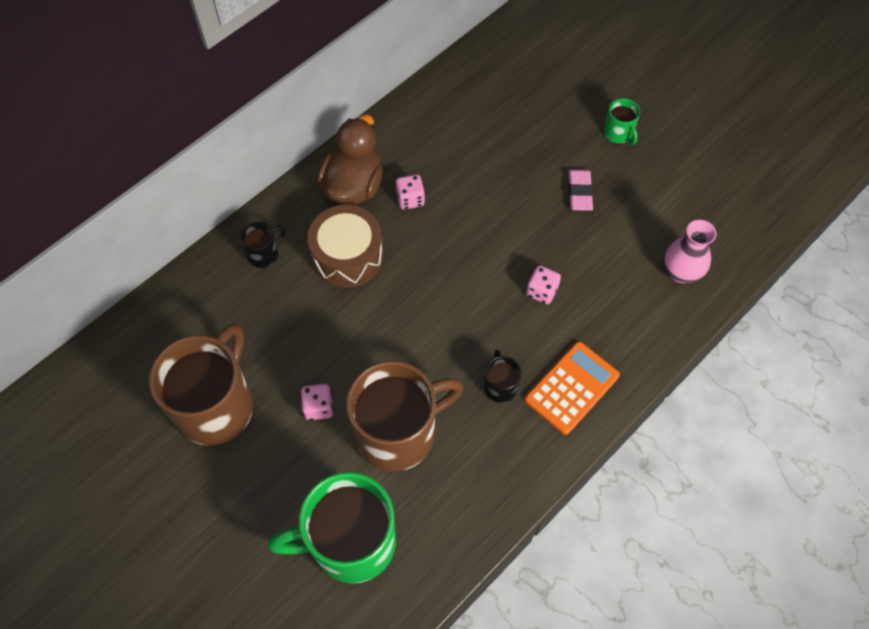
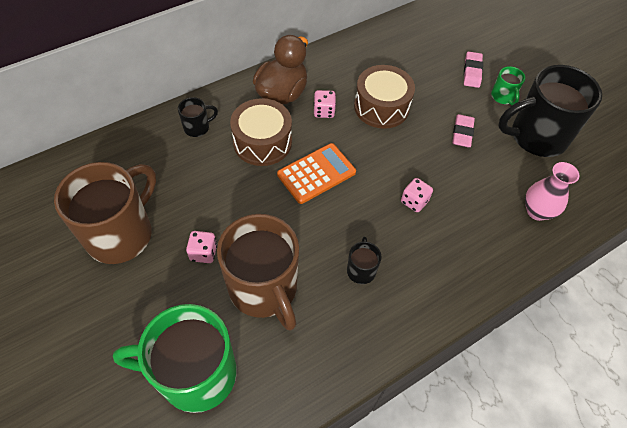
camera: 10 degrees right, 5 degrees down
brown mug [346,361,464,472] -> brown mug turned 75 degrees clockwise [217,214,299,331]
orange calculator [525,342,620,435] -> orange calculator moved to [277,143,356,204]
none -> brown drum [354,65,415,129]
none -> pink eraser [464,52,483,88]
none -> black mug [498,65,602,157]

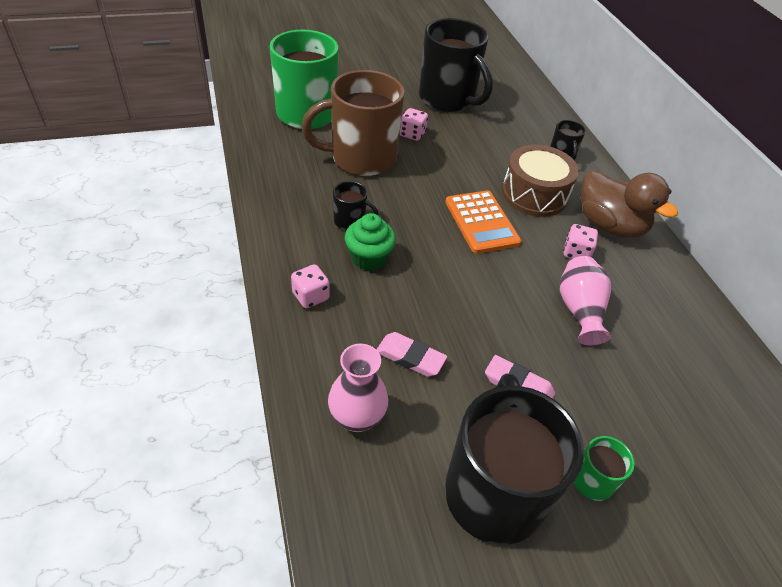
camera: 105 degrees right, 10 degrees down
brown mug [54,162,156,264] -> black mug [419,18,493,112]
brown drum [354,65,415,129] -> pink vase [560,256,611,345]
pink dice [401,178,433,212] -> pink dice moved to [291,264,329,308]
pink eraser [464,52,483,88] -> pink eraser moved to [376,332,447,377]
none -> green cupcake [345,213,396,271]

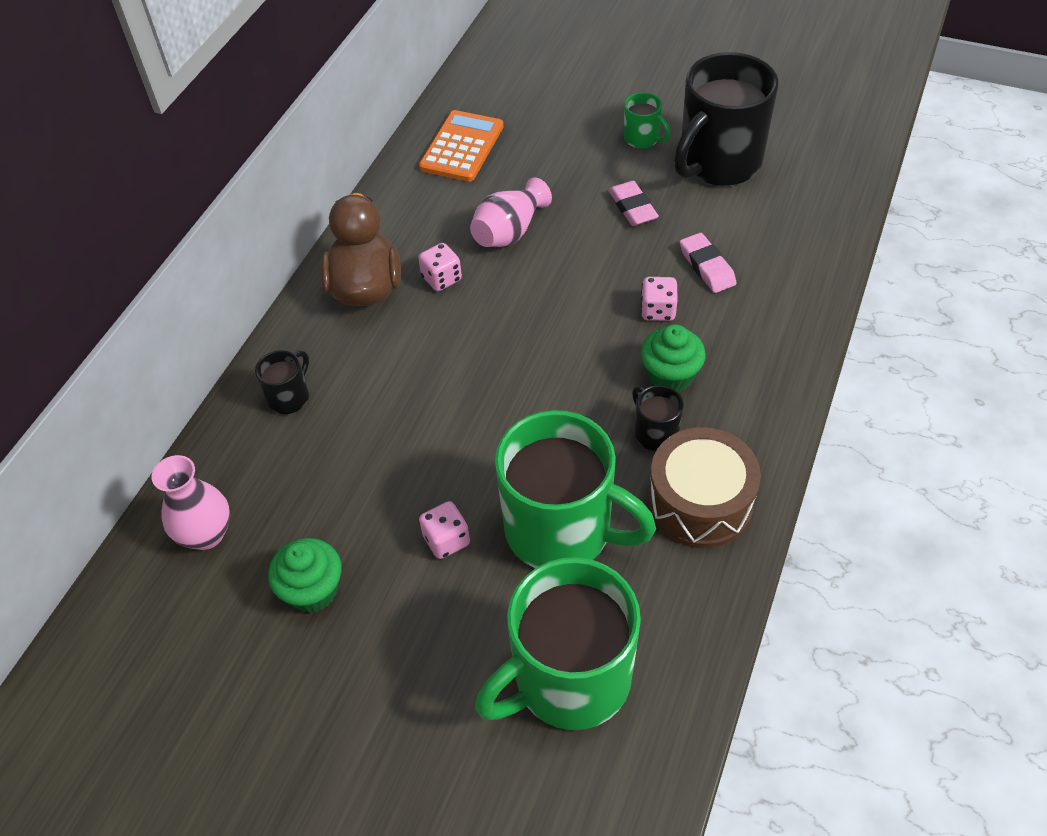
camera: 135 degrees left, 5 degrees up
pink dice [291,264,329,308] -> pink dice moved to [641,277,678,321]
brown mug [301,70,405,176] -> green mug [495,410,656,568]
pink vase [328,344,388,432] -> pink vase moved to [152,455,230,550]
black mug [419,18,493,112] -> green cupcake [268,538,342,613]
orange calculator [445,190,521,254] -> orange calculator moved to [419,110,504,182]
brown drum [502,145,579,217] -> brown drum moved to [648,427,761,548]

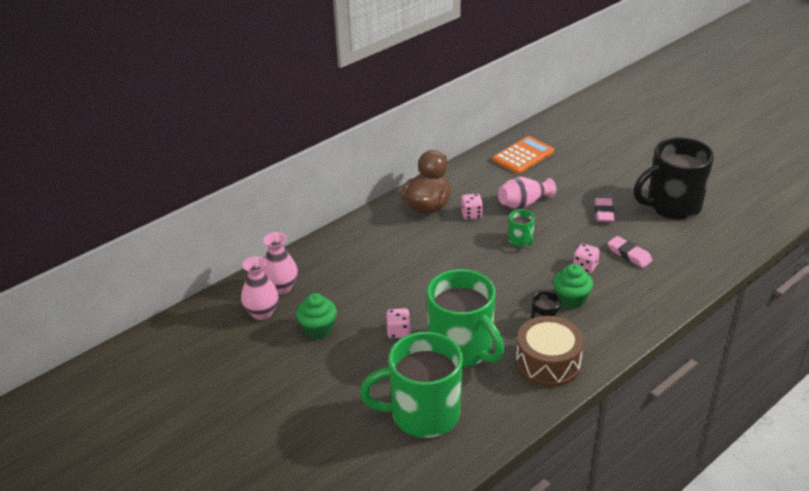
camera: 25 degrees right, 15 degrees down
black mug [255,350,309,414] -> none
green mug [624,92,670,148] -> green mug moved to [508,209,535,247]
pink eraser [680,233,736,293] -> pink eraser turned 45 degrees counterclockwise [608,236,653,268]
none -> pink vase [241,256,279,320]

